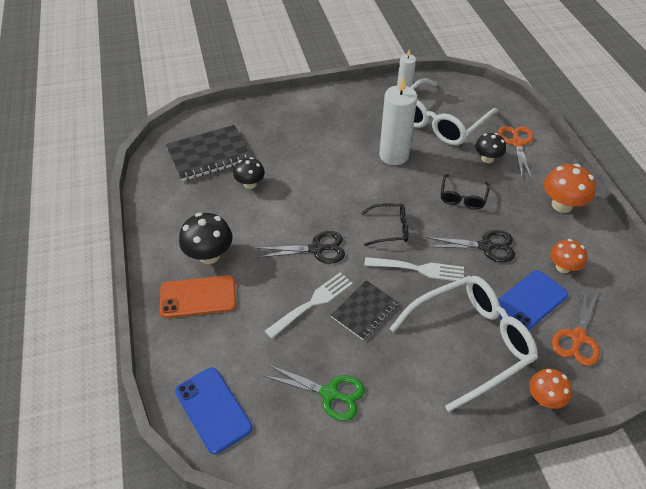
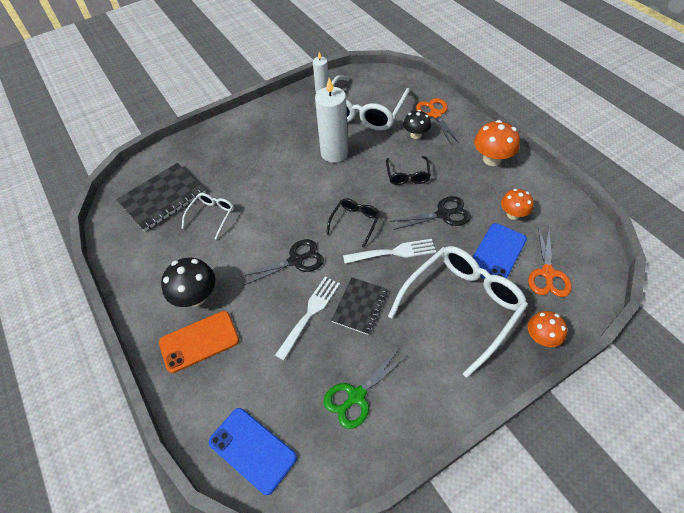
camera: 15 degrees left, 5 degrees up
black mushroom [233,157,265,189] -> white glasses [182,193,234,240]
green scissors [262,364,365,421] -> green scissors turned 135 degrees clockwise [324,350,408,429]
black glasses [361,204,408,246] -> black glasses turned 45 degrees counterclockwise [326,198,380,247]

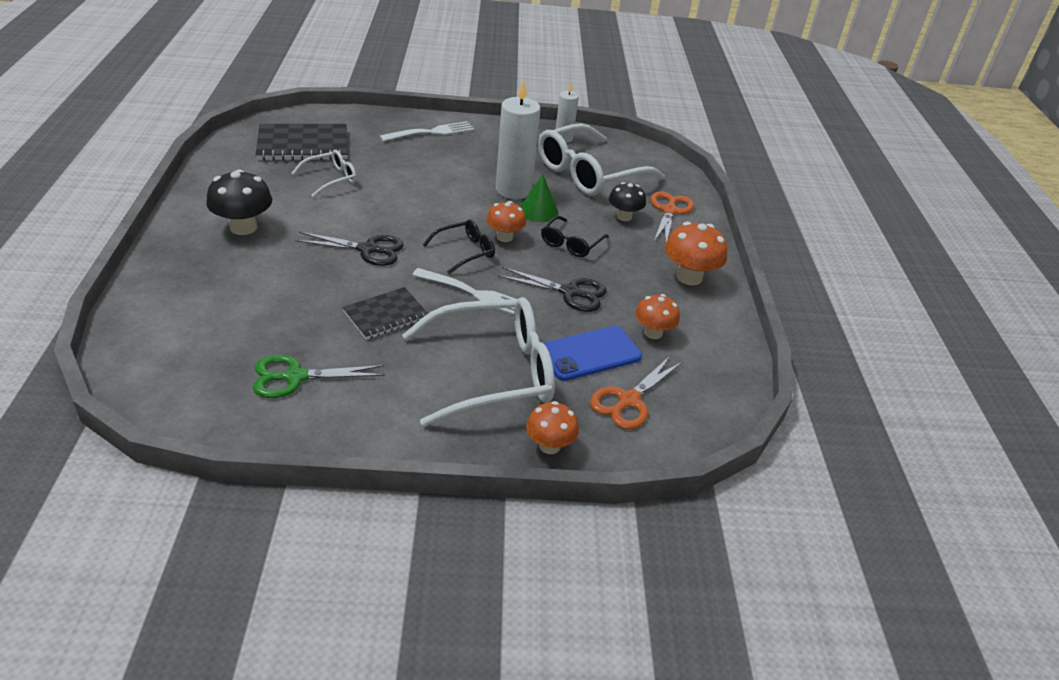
camera: 25 degrees right, 15 degrees down
orange phone [159,311,239,373] -> none
blue phone [209,408,297,495] -> none
white fork [275,277,340,361] -> white fork moved to [380,121,474,141]
none -> orange mushroom [486,201,526,242]
none -> green cone [520,174,558,222]

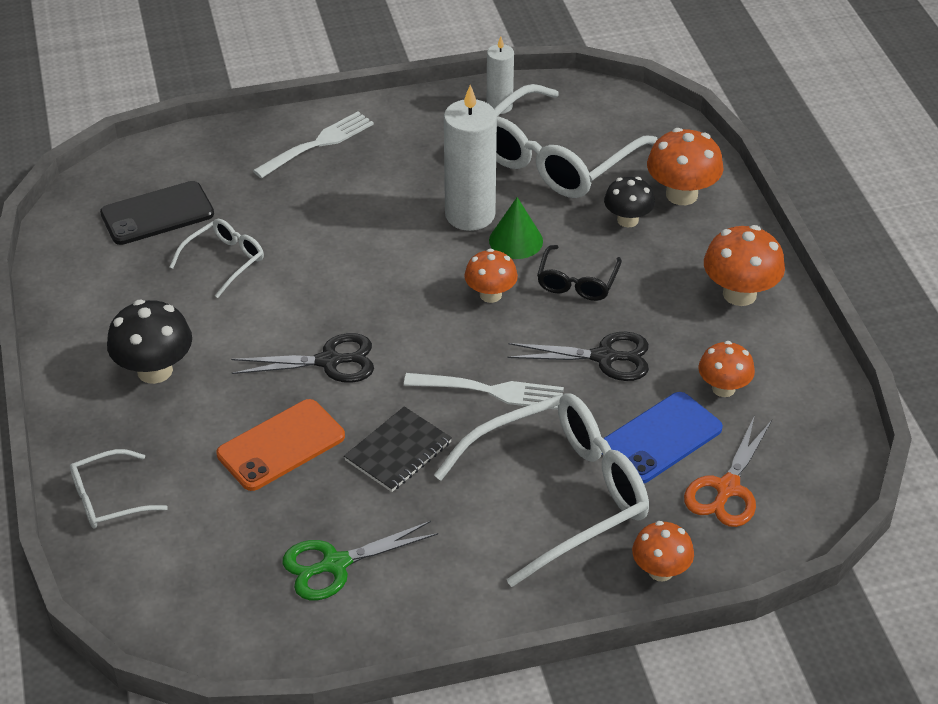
camera: 10 degrees left, 5 degrees up
black notebook [256,124,348,161] -> black phone [100,181,214,245]
black glasses [423,219,495,274] -> none
orange scissors [650,191,694,242] -> orange mushroom [647,128,724,205]
none -> white glasses [70,449,168,529]
none -> orange phone [216,399,345,491]

